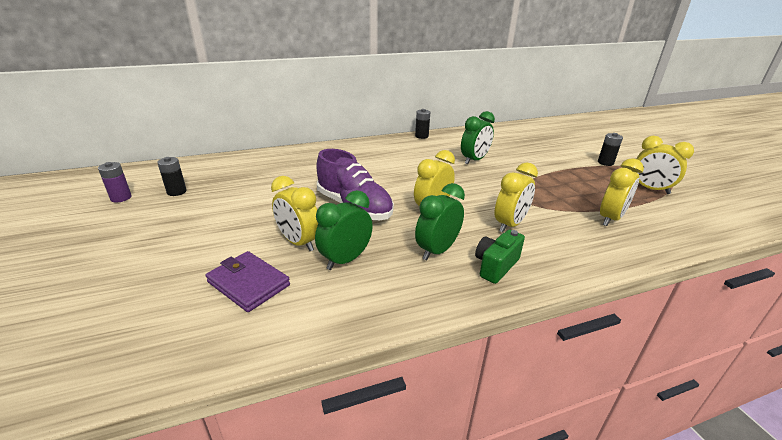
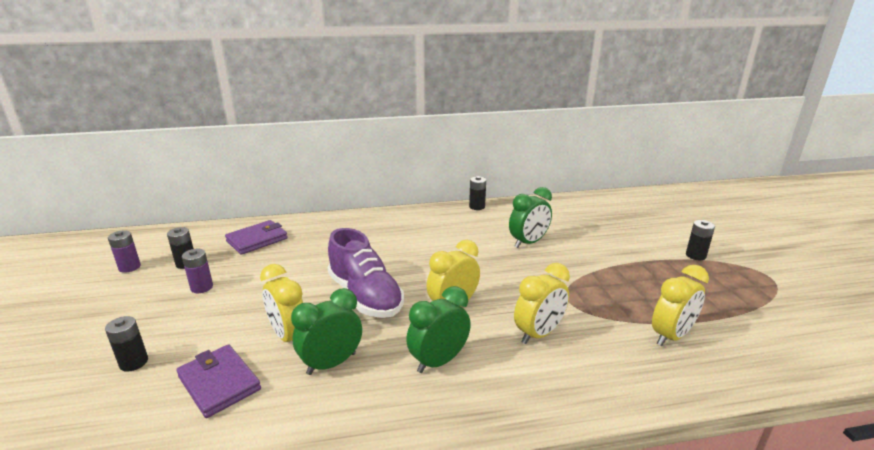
camera: 10 degrees right, 5 degrees down
green camera [475,230,525,284] -> none
yellow clock [636,136,694,194] -> none
none -> black battery [105,316,148,372]
none -> purple battery [182,249,213,293]
none -> purple wallet [225,220,288,255]

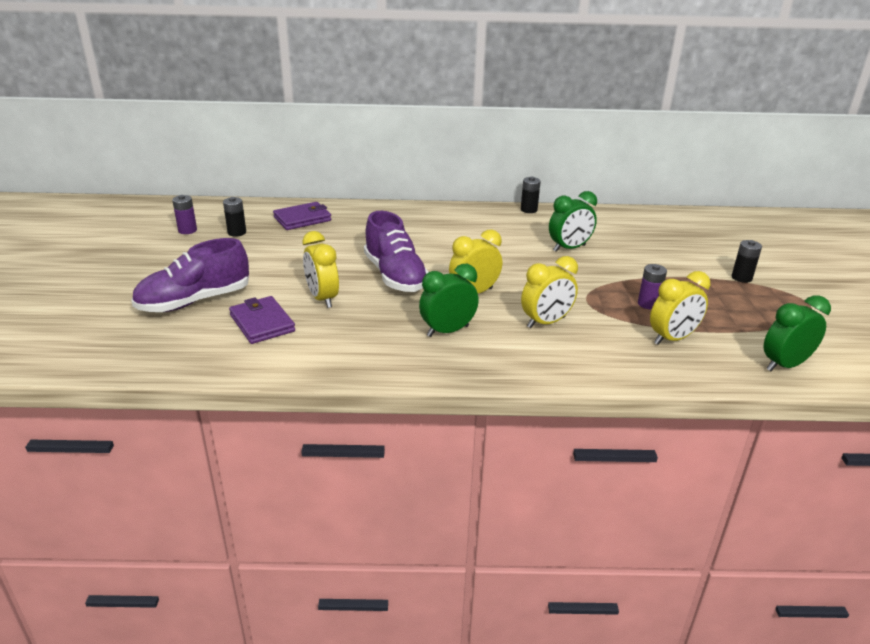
camera: 10 degrees right, 5 degrees up
black battery [105,316,148,372] -> purple shoe [131,238,249,312]
purple battery [182,249,213,293] -> purple battery moved to [638,264,667,309]
green clock [291,288,362,375] -> green clock moved to [763,295,831,371]

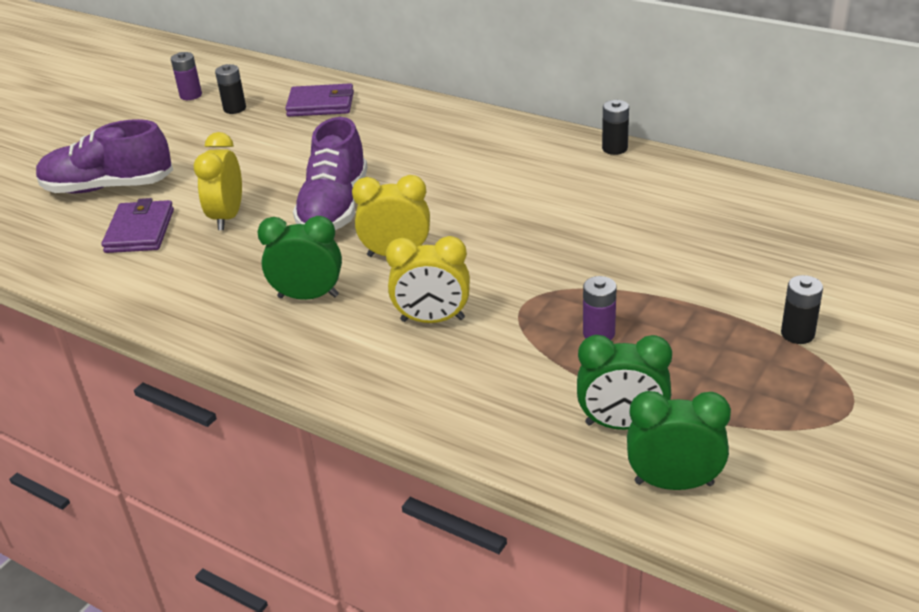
camera: 35 degrees right, 5 degrees up
green clock [549,191,597,252] -> green clock moved to [577,335,672,430]
yellow clock [650,271,710,345] -> none

